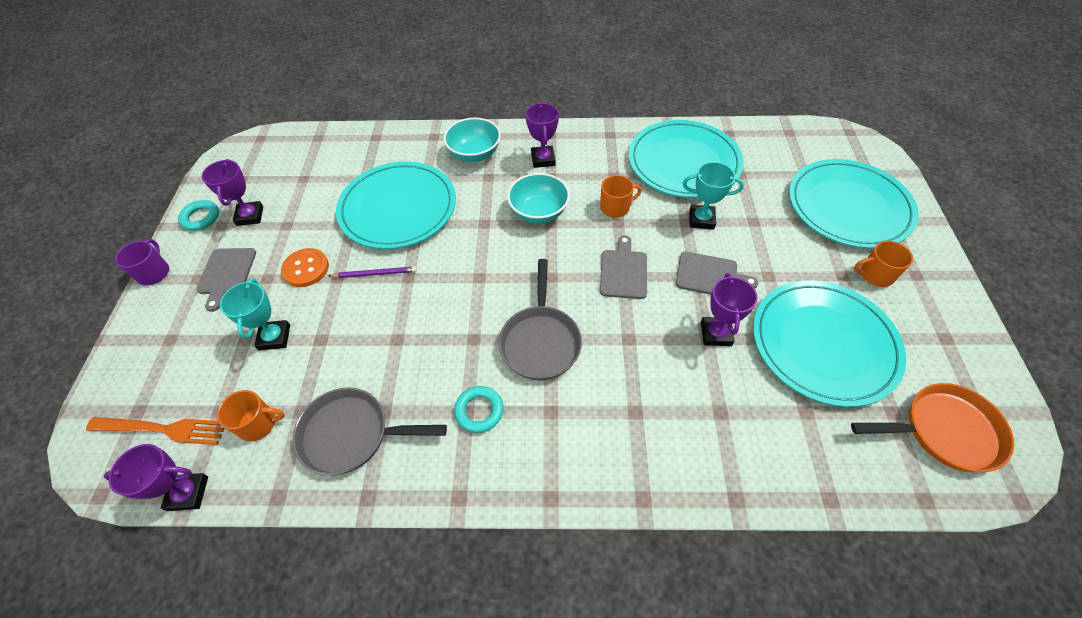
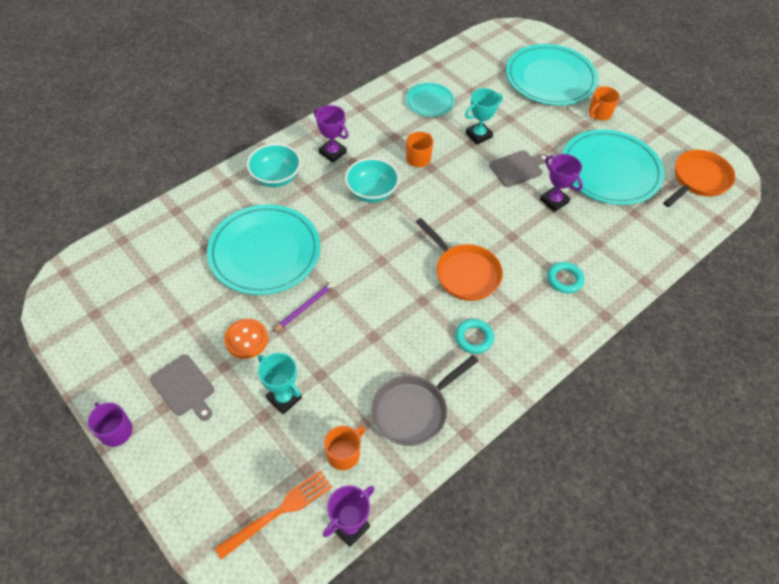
camera: 45 degrees left, 0 degrees up
turquoise ring [178,200,219,231] -> turquoise ring moved to [548,262,584,293]
purple trophy [202,159,263,226] -> none
grey pan [499,259,582,380] -> orange pan [416,218,503,301]
grey cutting board [600,235,647,299] -> none
turquoise plate [629,120,744,198] -> turquoise plate [406,83,455,117], size x0.52

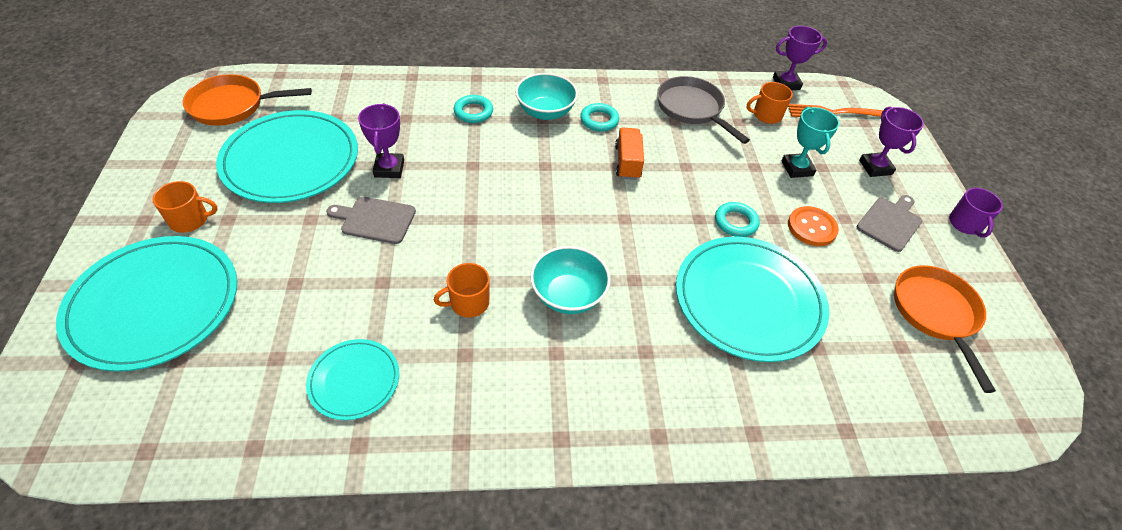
camera: 145 degrees left, 5 degrees down
grey cutting board [150,355,214,421] -> grey cutting board turned 45 degrees clockwise [857,195,922,252]
turquoise bowl [247,144,301,187] -> turquoise bowl moved to [515,73,578,120]
purple pencil [273,282,334,332] -> turquoise ring [715,202,760,237]
purple trophy [314,105,349,163] -> purple trophy moved to [859,107,924,177]
grey pan [372,355,478,446] -> grey pan turned 120 degrees counterclockwise [657,76,750,144]
orange pan [416,218,503,301] -> orange pan moved to [894,265,996,393]
turquoise trophy [465,88,503,145] -> none
none -> orange truck [615,128,644,180]

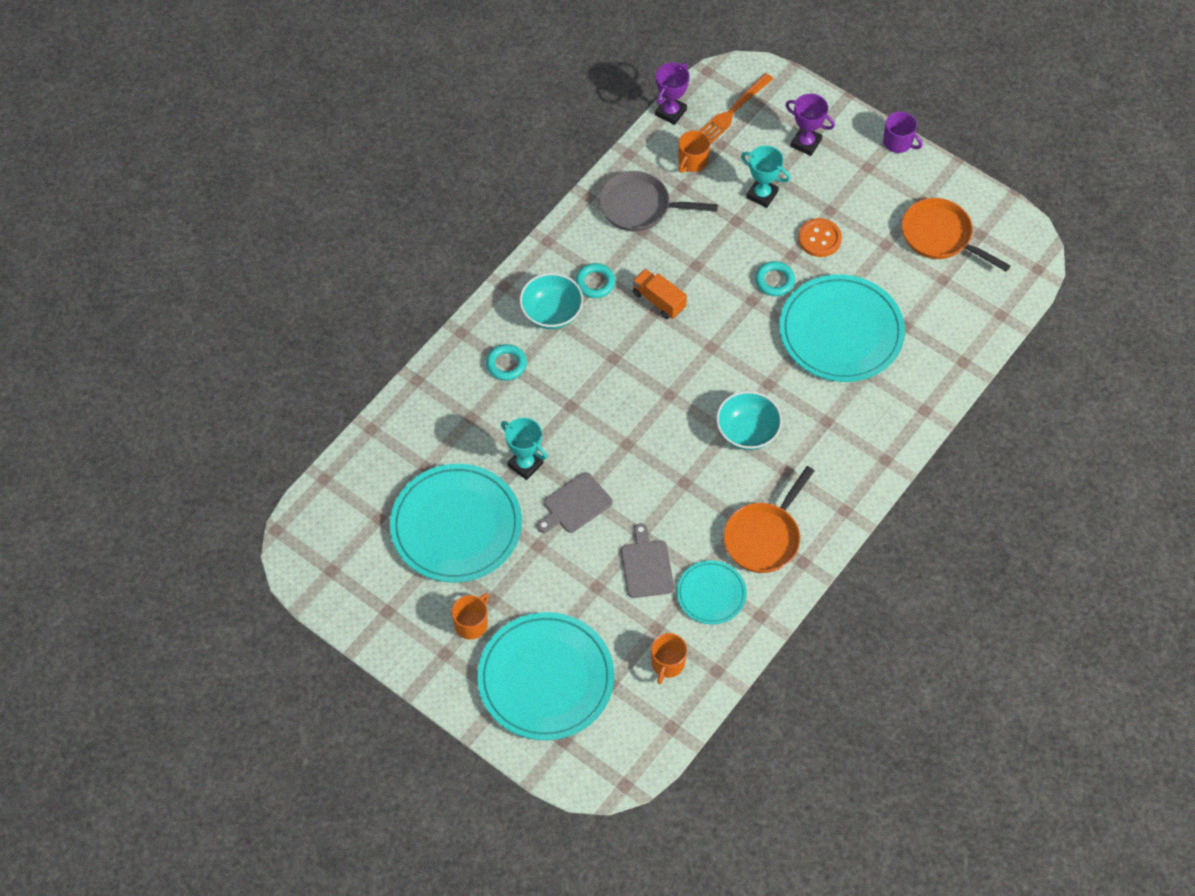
camera: 45 degrees left, 10 degrees up
orange pan [183,74,312,126] -> orange pan moved to [723,466,814,573]
purple trophy [358,103,404,178] -> turquoise trophy [501,418,547,480]
orange mug [434,263,489,317] -> orange mug moved to [651,633,687,684]
grey cutting board [857,195,922,252] -> grey cutting board moved to [621,523,674,598]

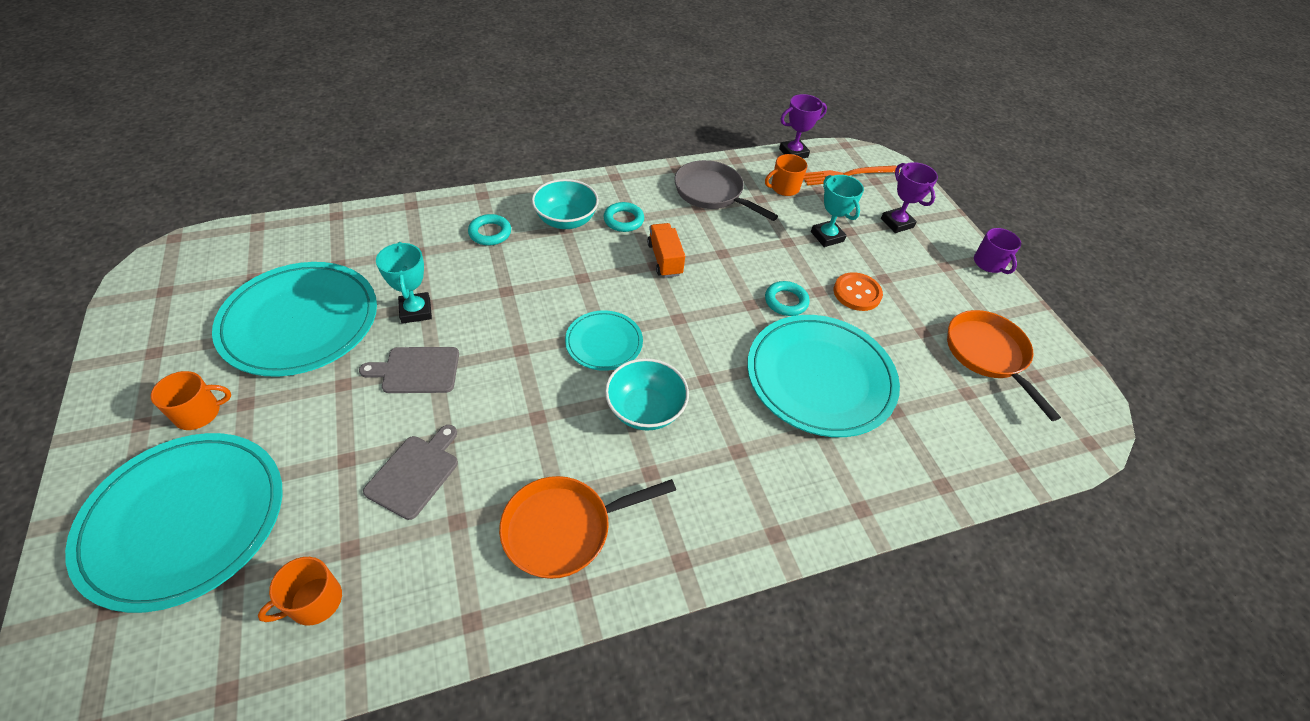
camera: 30 degrees right, 10 degrees down
turquoise plate [677,560,747,624] -> turquoise plate moved to [565,310,643,371]

